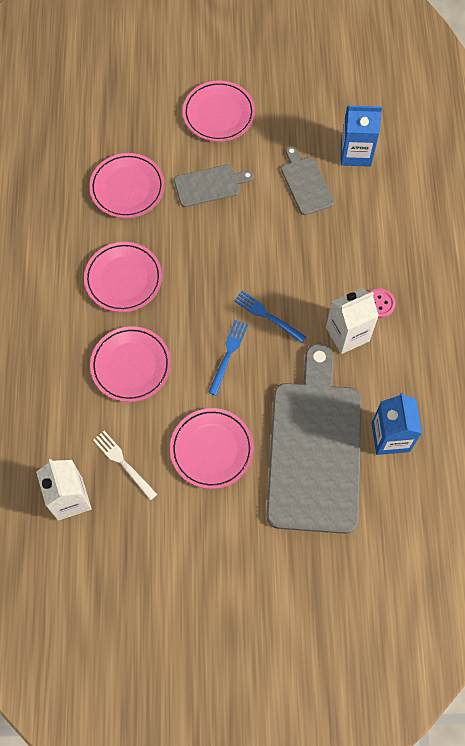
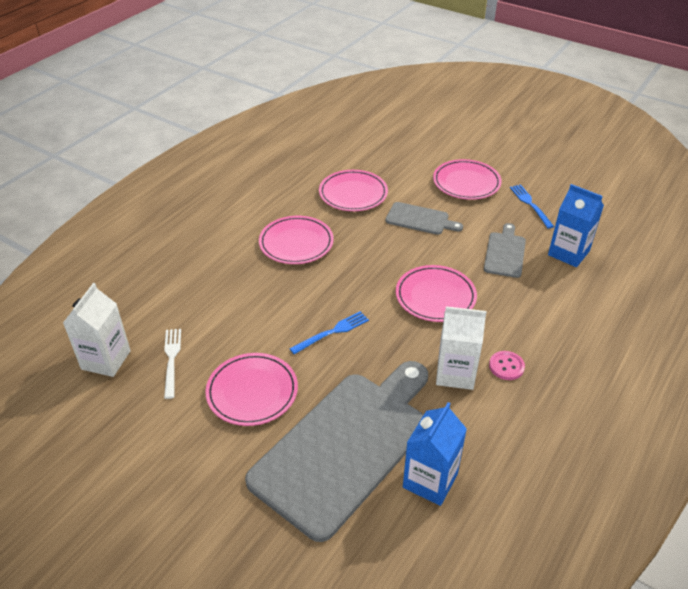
camera: 35 degrees right, 25 degrees down
pink plate [90,326,171,402] -> pink plate moved to [396,265,477,322]
blue fork [234,291,306,343] -> blue fork moved to [510,185,554,229]

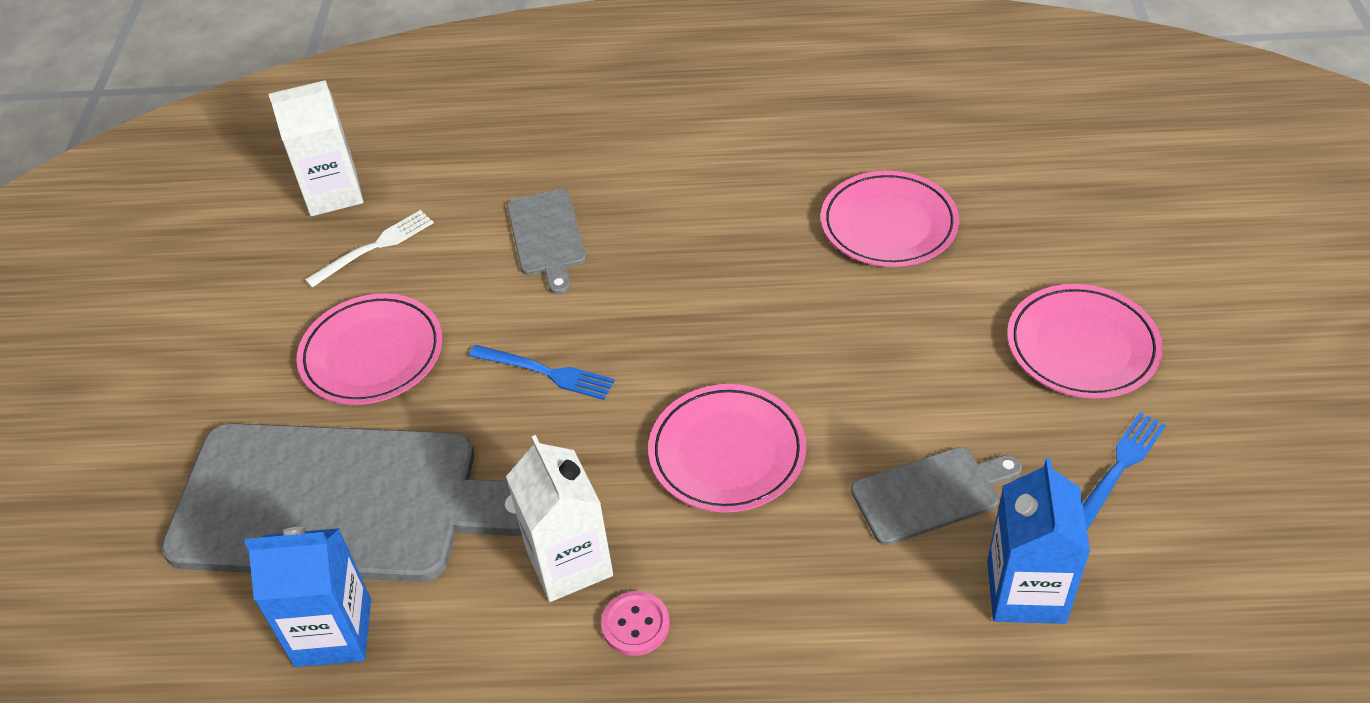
camera: 60 degrees right, 5 degrees up
pink plate [259,216,334,264] -> none
grey cutting board [386,202,463,235] -> grey cutting board moved to [507,189,586,294]

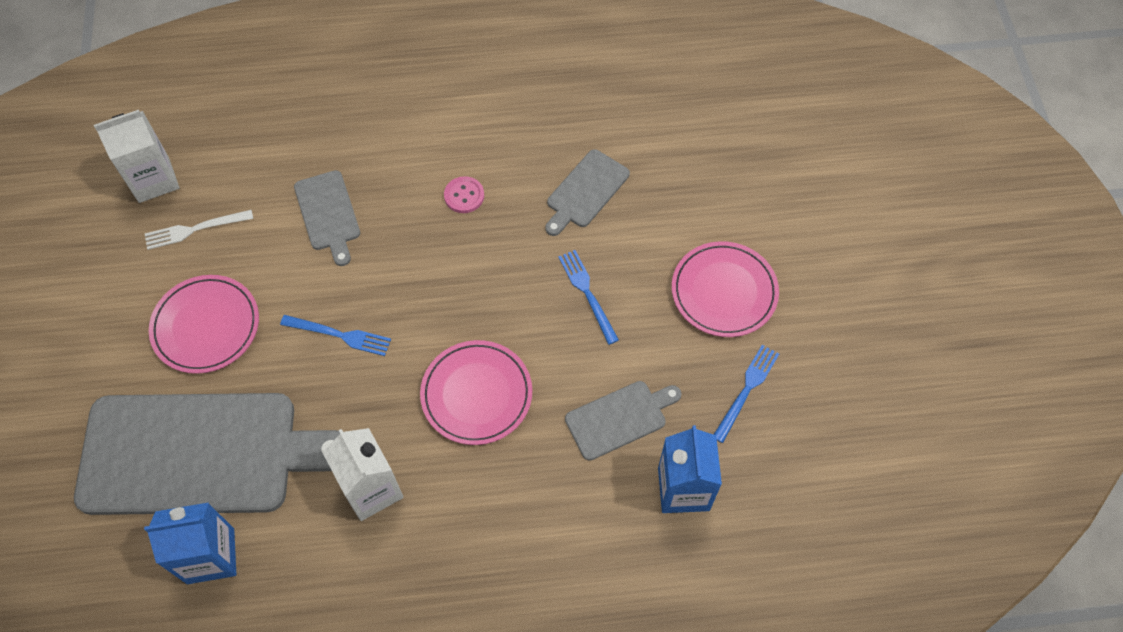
camera: 10 degrees left, 15 degrees up
white fork [305,210,434,288] -> white fork turned 150 degrees counterclockwise [145,210,253,250]
pink button [601,591,670,656] -> pink button moved to [444,176,484,213]
pink plate [821,171,959,267] -> grey cutting board [545,149,630,236]
none -> blue fork [558,250,619,345]

